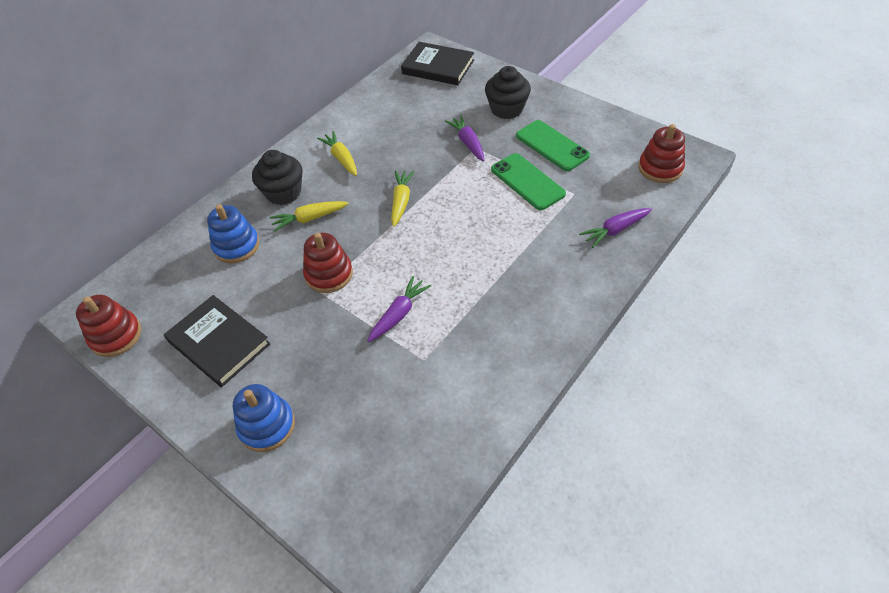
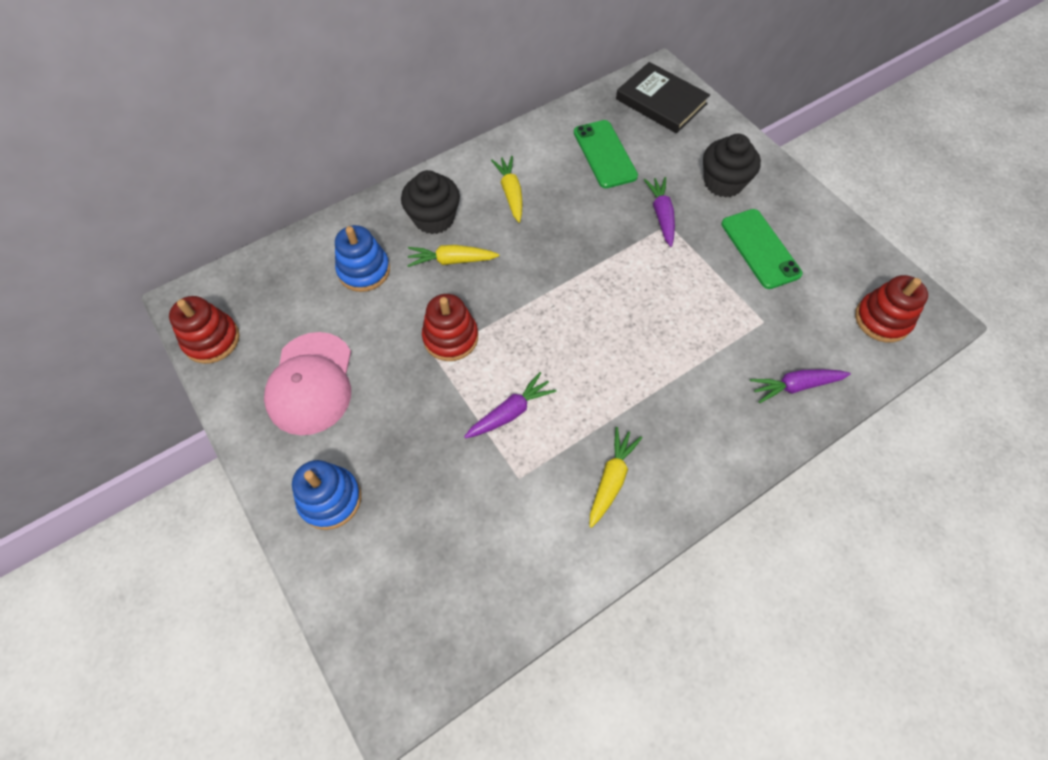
camera: 15 degrees right, 10 degrees up
black book [164,295,271,387] -> pink cap [264,332,351,435]
yellow carrot [391,170,415,227] -> yellow carrot moved to [589,427,642,528]
green phone [491,153,566,210] -> green phone moved to [574,120,638,188]

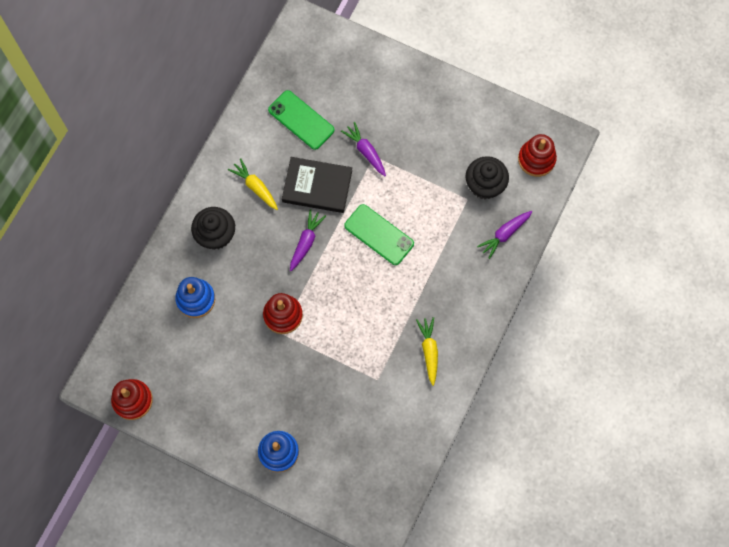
camera: 30 degrees left, 10 degrees up
pink cap [264,332,351,435] -> none
yellow carrot [407,245,499,267] -> none
purple carrot [464,372,557,438] -> purple carrot moved to [290,209,326,271]
black book [616,62,710,133] -> black book moved to [282,157,352,213]
black cupcake [703,134,761,198] -> black cupcake moved to [466,156,509,199]
green phone [721,209,803,289] -> green phone moved to [344,204,414,265]

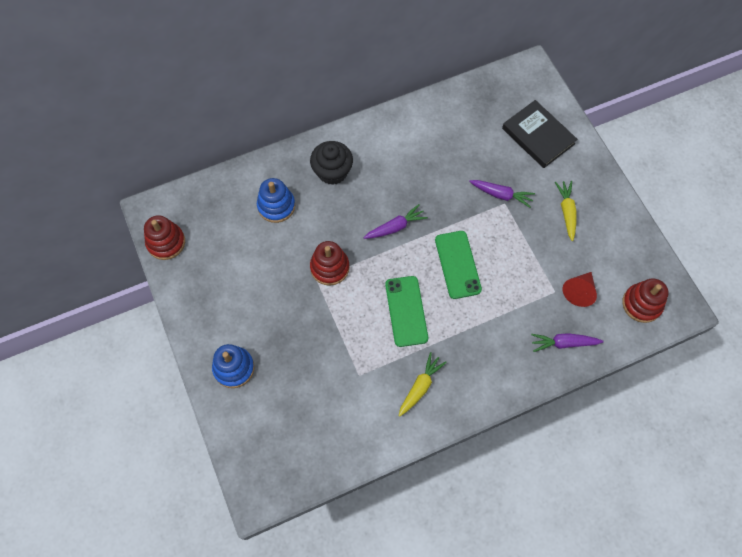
camera: 40 degrees right, 5 degrees down
yellow carrot [228,158,278,210] -> yellow carrot moved to [555,181,577,241]
green phone [268,90,334,150] -> green phone moved to [385,276,428,347]
black book [282,157,352,213] -> black book moved to [502,100,578,168]
purple carrot [341,122,386,176] -> purple carrot turned 105 degrees clockwise [469,180,535,208]
black cupcake [466,156,509,199] -> red cone [563,272,597,307]

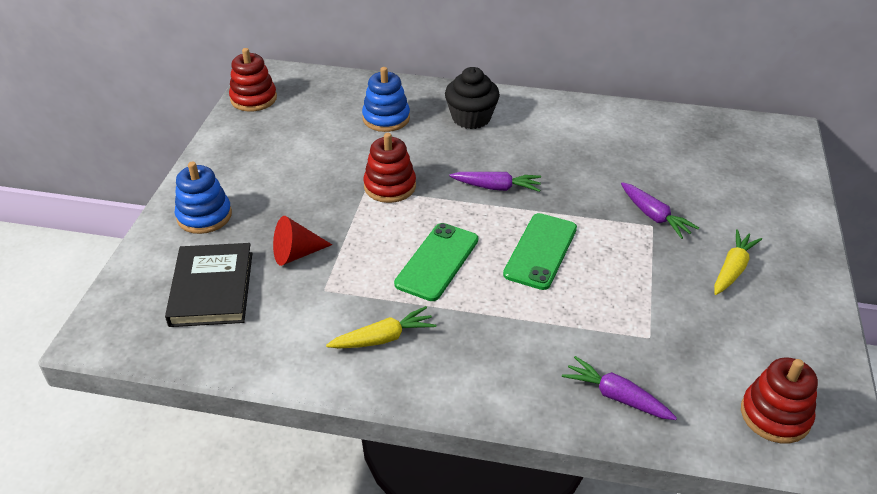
camera: 35 degrees right, 25 degrees down
black book [502,100,578,168] -> black book moved to [165,243,252,327]
red cone [563,272,597,307] -> red cone moved to [273,216,332,266]

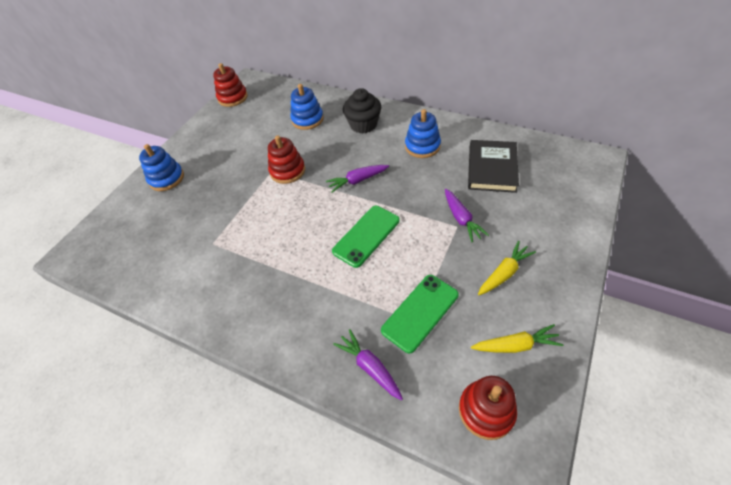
camera: 20 degrees right, 10 degrees up
black book [165,243,252,327] -> black book moved to [468,140,519,193]
red cone [273,216,332,266] -> none
yellow carrot [326,306,436,348] -> yellow carrot moved to [471,324,564,353]
green phone [394,223,478,301] -> green phone moved to [381,275,459,353]
purple carrot [450,172,541,192] -> purple carrot turned 135 degrees clockwise [326,165,389,192]
none -> blue stacking toy [405,109,441,158]

